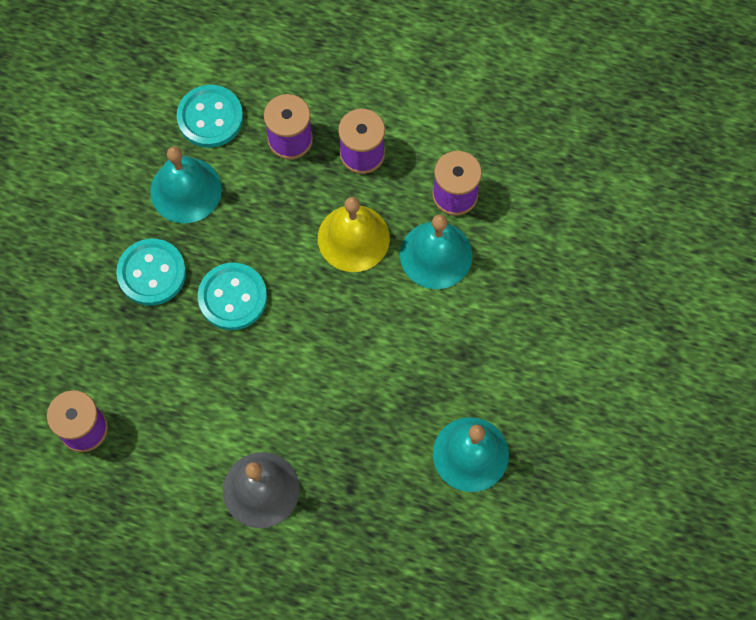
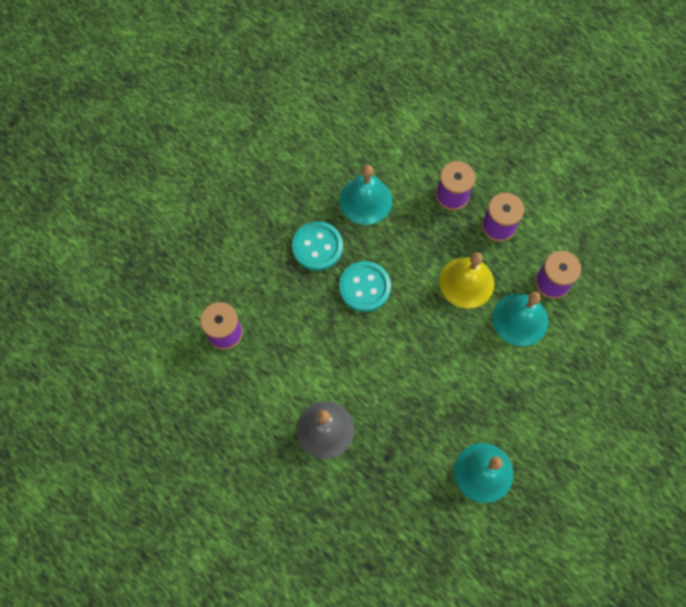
camera: 25 degrees right, 0 degrees up
turquoise button [177,85,243,148] -> none

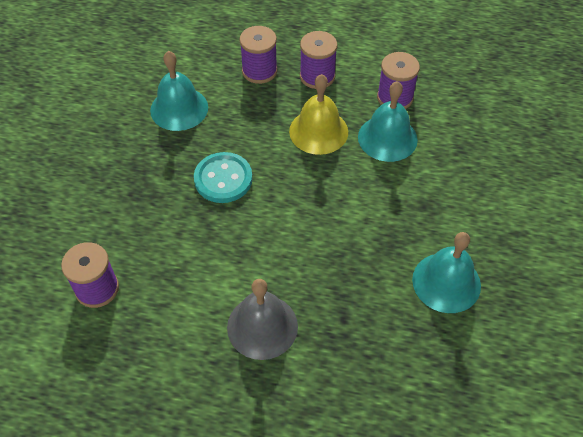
camera: 30 degrees left, 15 degrees down
turquoise button [292,221,343,271] -> none

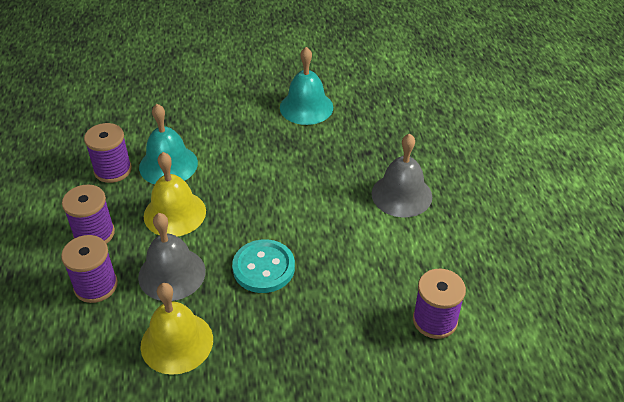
camera: 110 degrees left, 10 degrees down
turquoise bell [150,51,208,131] -> yellow bell [140,283,213,375]
none -> grey bell [138,213,206,301]

